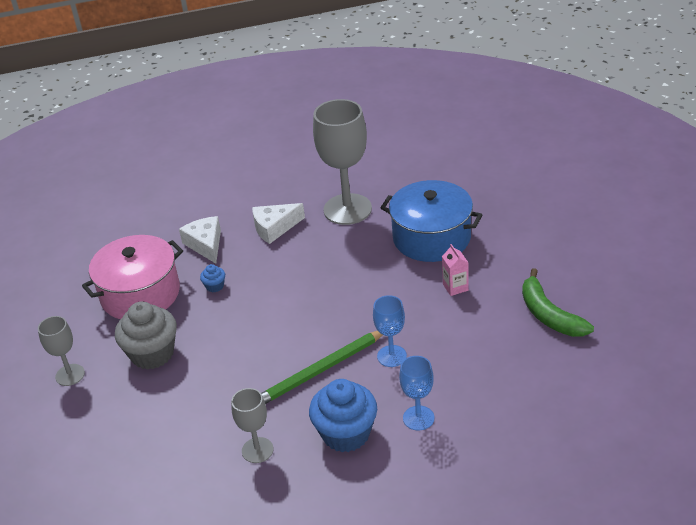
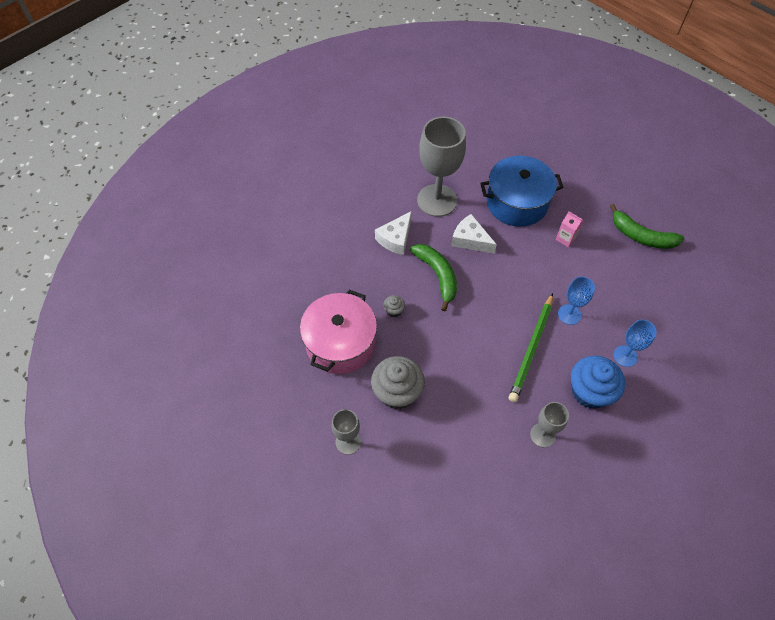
camera: 35 degrees left, 20 degrees up
white cheese [179,216,221,264] -> white cheese moved to [451,214,497,253]
blue cupcake [200,264,225,292] -> grey cupcake [383,295,405,317]
none -> green banana [410,244,457,311]

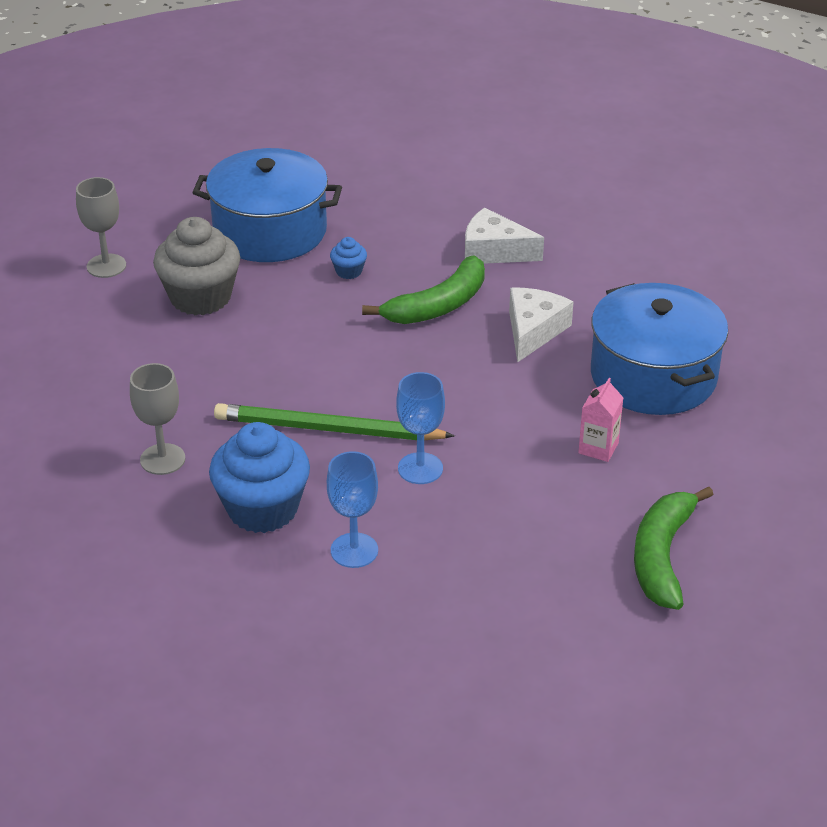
camera: 75 degrees right, 20 degrees down
pink pot [300,290,377,374] -> blue pot [192,148,342,262]
grey cupcake [383,295,405,317] -> blue cupcake [330,237,367,279]
grey goblet [417,117,466,217] -> none

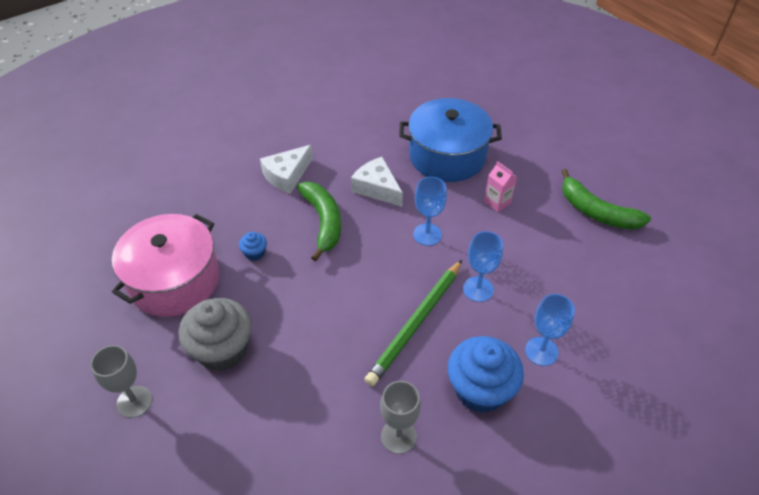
camera: 65 degrees left, 10 degrees up
blue pot [192,148,342,262] -> pink pot [112,214,220,317]
none -> blue goblet [413,177,447,246]

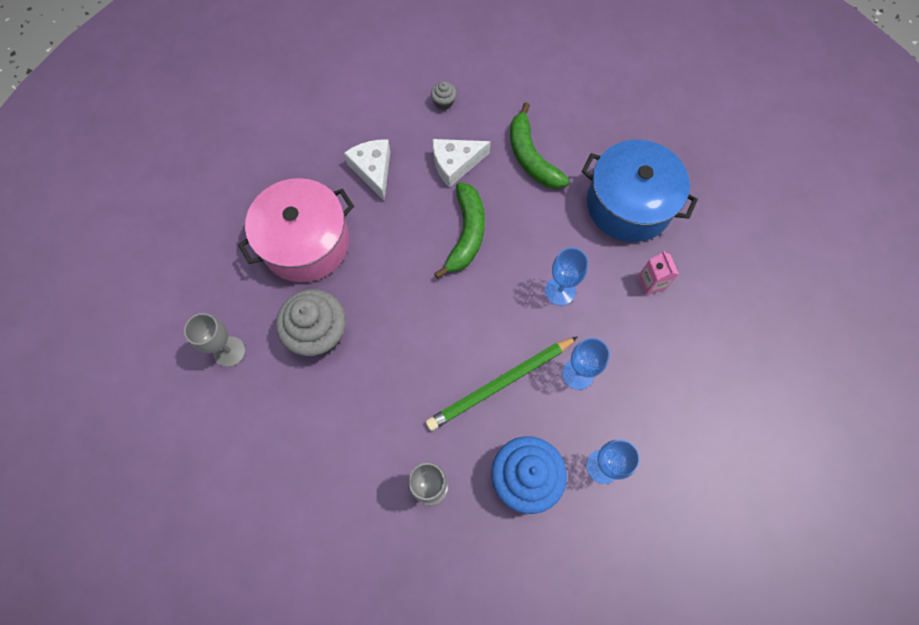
camera: 25 degrees right, 20 degrees up
blue cupcake [239,232,267,261] -> none
white cheese [351,157,403,207] -> white cheese moved to [344,140,390,200]
green banana [561,169,651,230] -> green banana moved to [510,102,570,189]
none -> grey cupcake [431,81,457,110]

